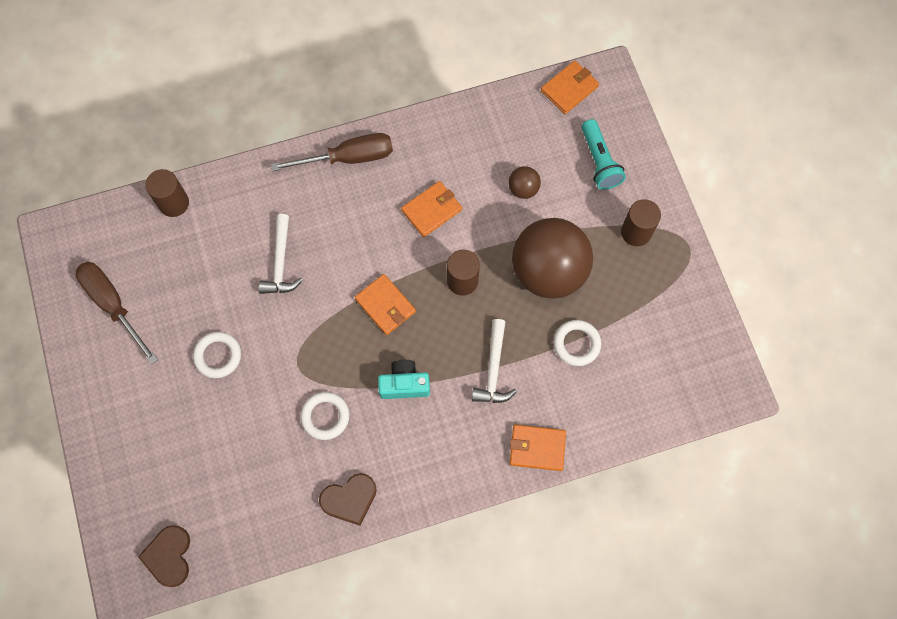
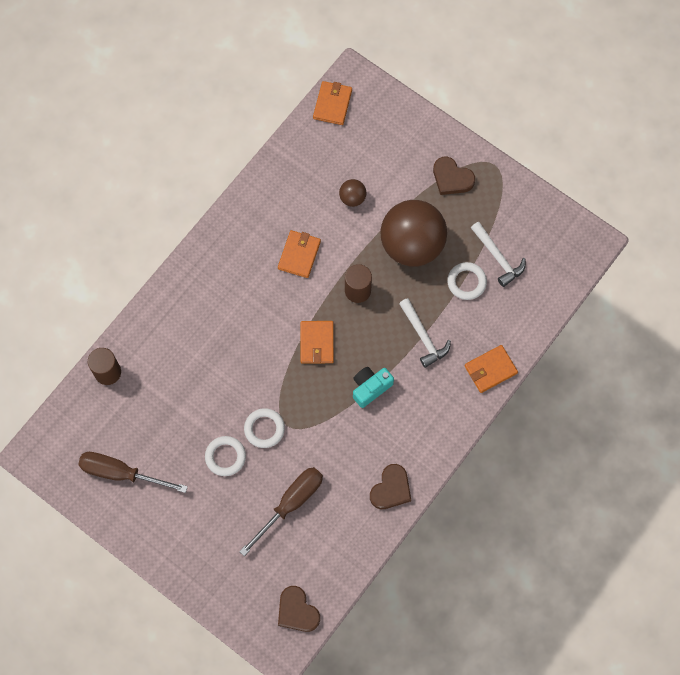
camera: 35 degrees left, 0 degrees up
white hammer [259,214,303,294] -> white hammer moved to [471,222,526,287]
brown screwdriver [271,133,393,171] -> brown screwdriver moved to [239,467,323,556]
white ring [300,392,349,440] -> white ring moved to [244,408,285,448]
orange wallet [355,274,416,335] -> orange wallet turned 75 degrees clockwise [300,321,334,364]
turquoise flashlight [582,119,626,190] -> none
brown cylinder [621,199,661,246] -> brown heart [433,157,475,195]

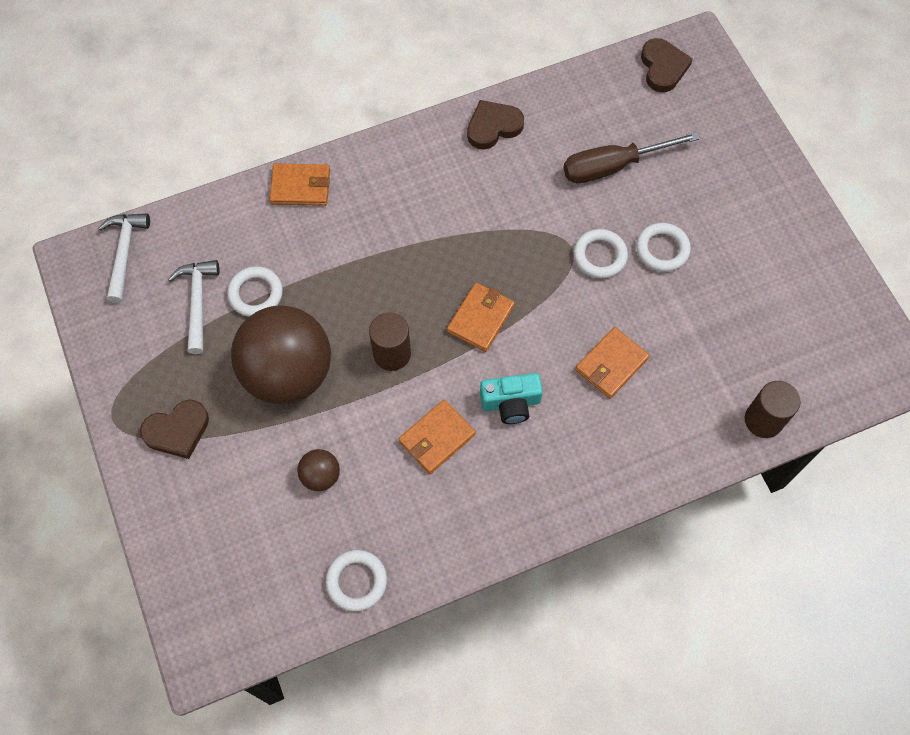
camera: 150 degrees left, 5 degrees down
brown screwdriver [78,452,188,493] -> none
orange wallet [313,81,352,125] -> orange wallet moved to [575,327,650,399]
turquoise camera [353,367,394,408] -> turquoise camera moved to [480,373,543,424]
white hammer [399,298,451,368] -> white hammer moved to [98,214,150,303]
brown heart [433,157,475,195] -> brown heart turned 90 degrees clockwise [140,400,209,459]
none -> white ring [326,550,387,611]

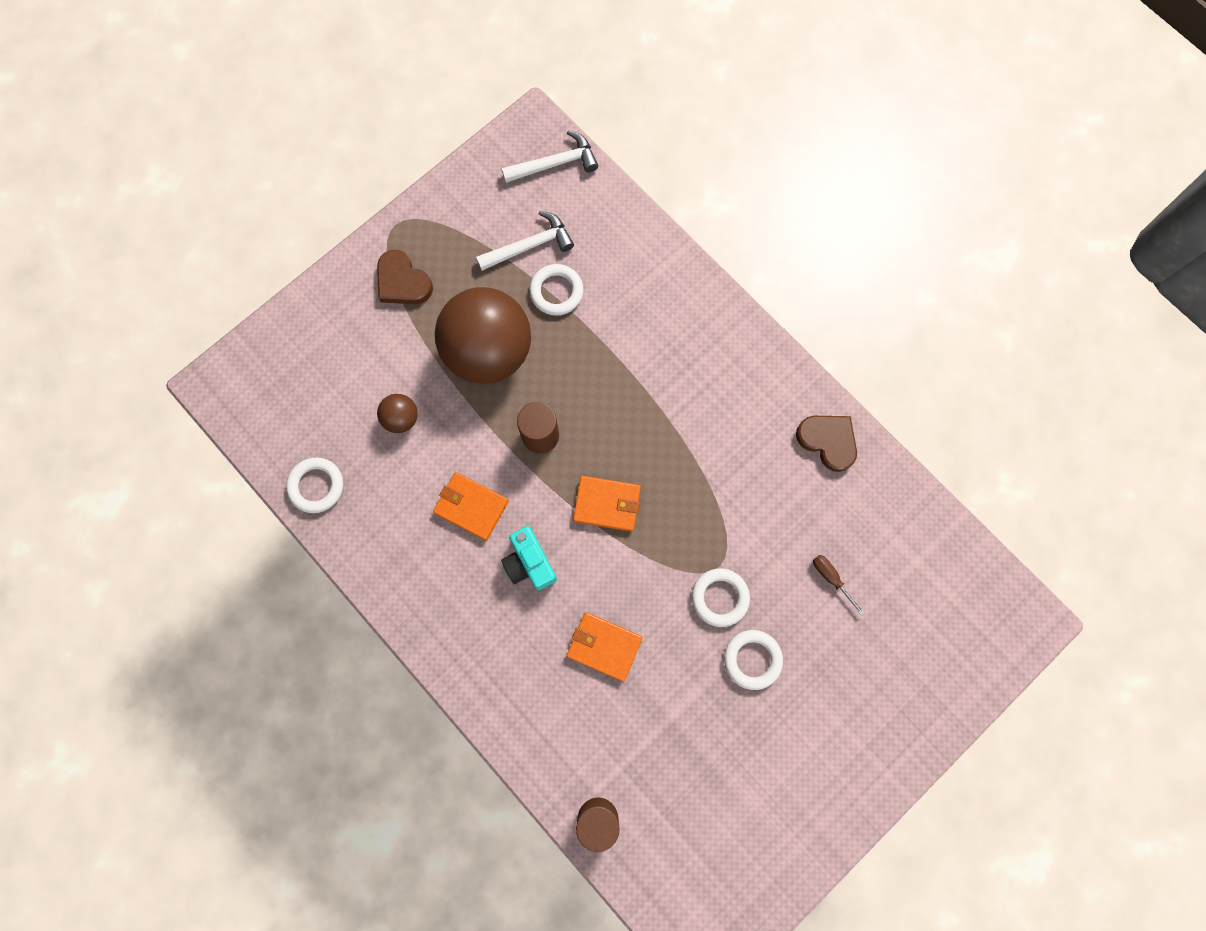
camera: 70 degrees right, 10 degrees up
orange wallet [269,163,330,206] -> none
brown screwdriver [563,132,700,183] -> brown screwdriver [813,555,865,616], size x0.46
brown heart [641,38,693,92] -> none

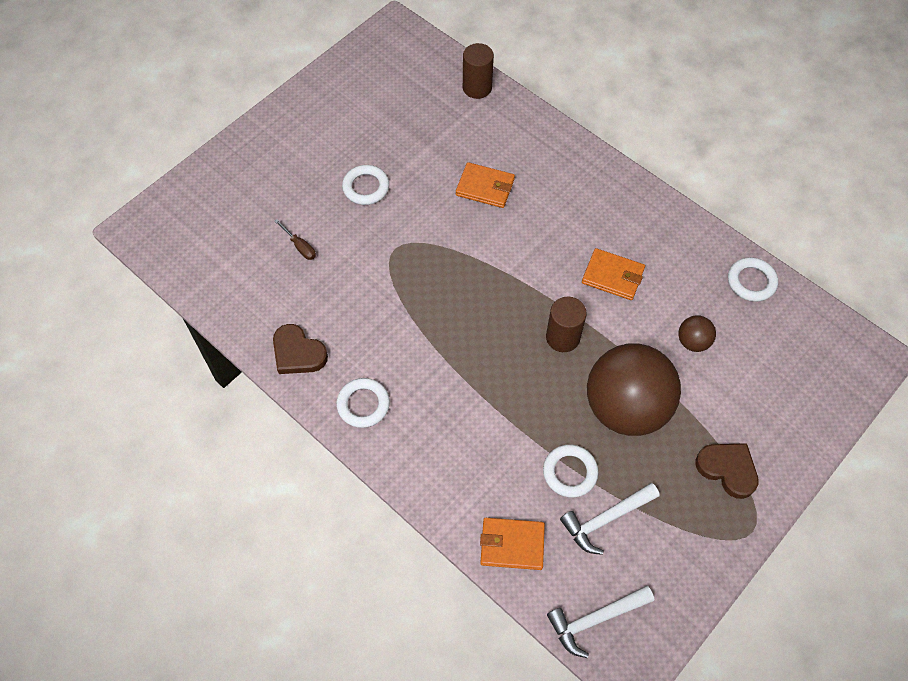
camera: 175 degrees right, 15 degrees down
turquoise camera [501,526,557,590] -> none
orange wallet [573,476,641,532] -> orange wallet moved to [480,518,545,570]
white ring [692,568,750,627] -> white ring moved to [336,378,390,428]

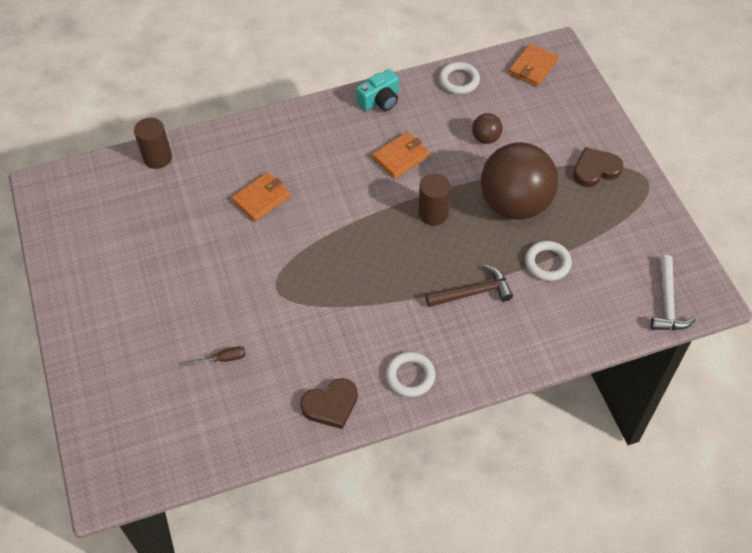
camera: 60 degrees left, 5 degrees down
white ring [342,165,389,205] -> none
orange wallet [480,518,545,570] -> orange wallet moved to [508,43,558,87]
white hammer [560,483,660,555] -> none
none -> turquoise camera [356,69,399,111]
none -> brown hammer [425,265,513,307]

